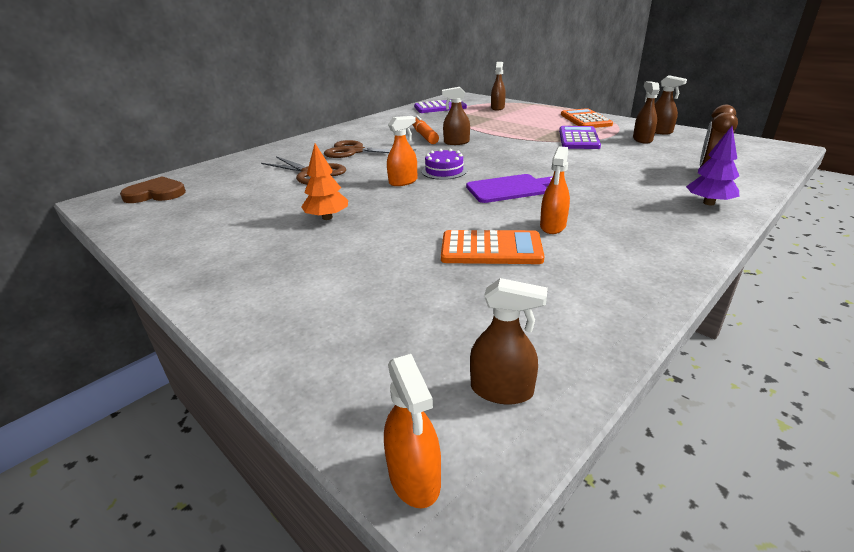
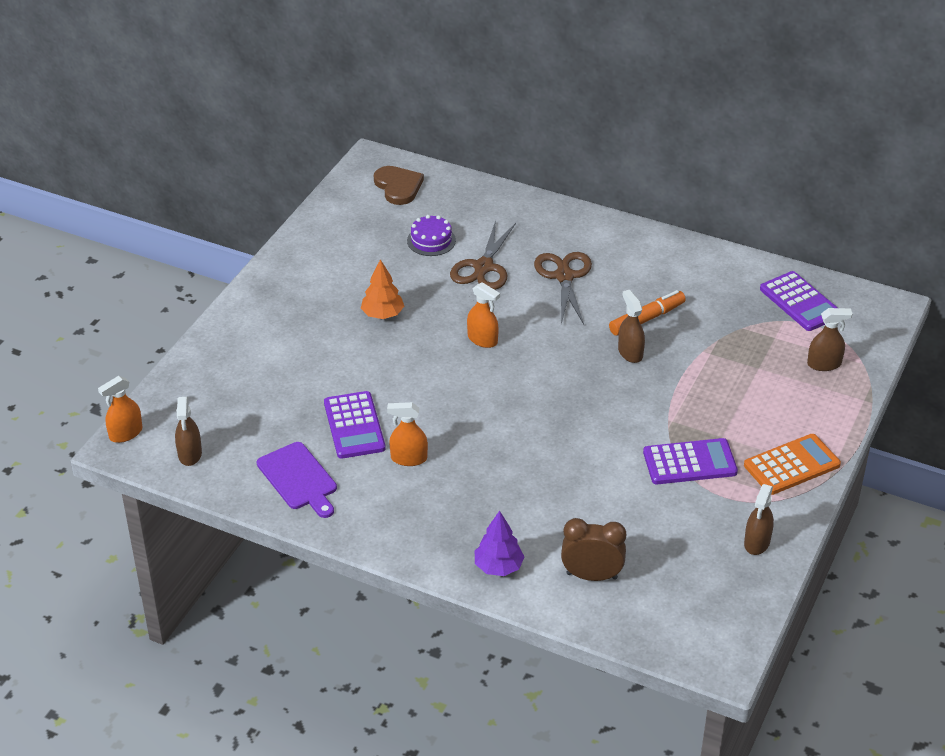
camera: 70 degrees right, 10 degrees up
purple cake [422,149,467,180] -> purple cake moved to [407,215,456,256]
orange calculator [441,230,544,264] -> purple calculator [324,391,386,459]
purple cutting board [466,174,553,203] -> purple cutting board moved to [257,442,337,518]
brown spray bottle [633,81,660,144] -> none

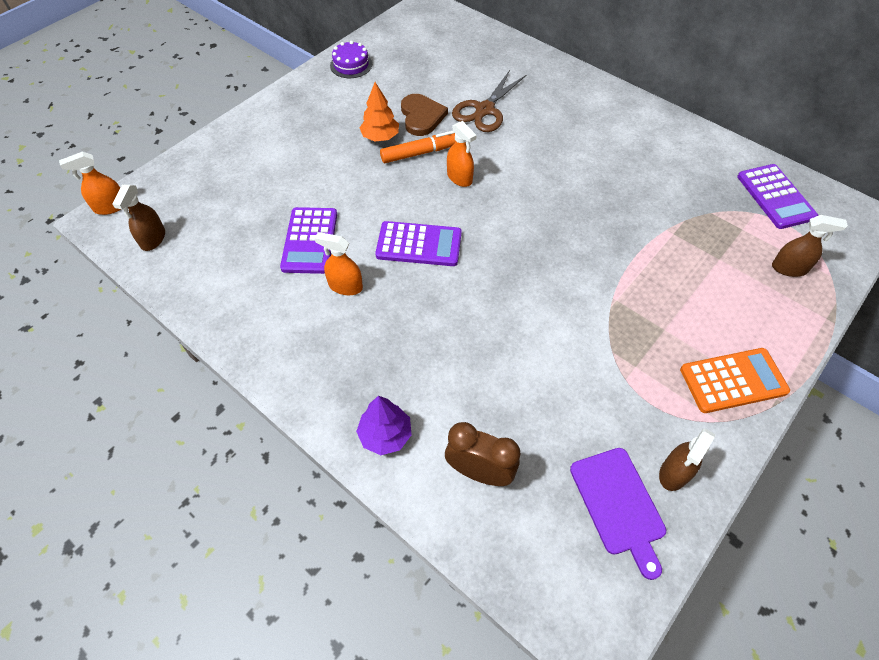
camera: 15 degrees right, 15 degrees up
purple cutting board [257,442,337,518] -> purple cutting board moved to [570,448,666,580]
brown heart [374,166,424,205] -> brown heart moved to [401,94,448,136]
purple cake [407,215,456,256] -> purple cake moved to [330,41,372,78]
brown scissors [534,252,592,324] -> none
orange marker [609,290,686,336] -> orange marker moved to [380,131,456,163]
brown spray bottle [618,290,645,363] -> none
purple calculator [643,438,738,484] -> purple calculator moved to [375,221,462,266]

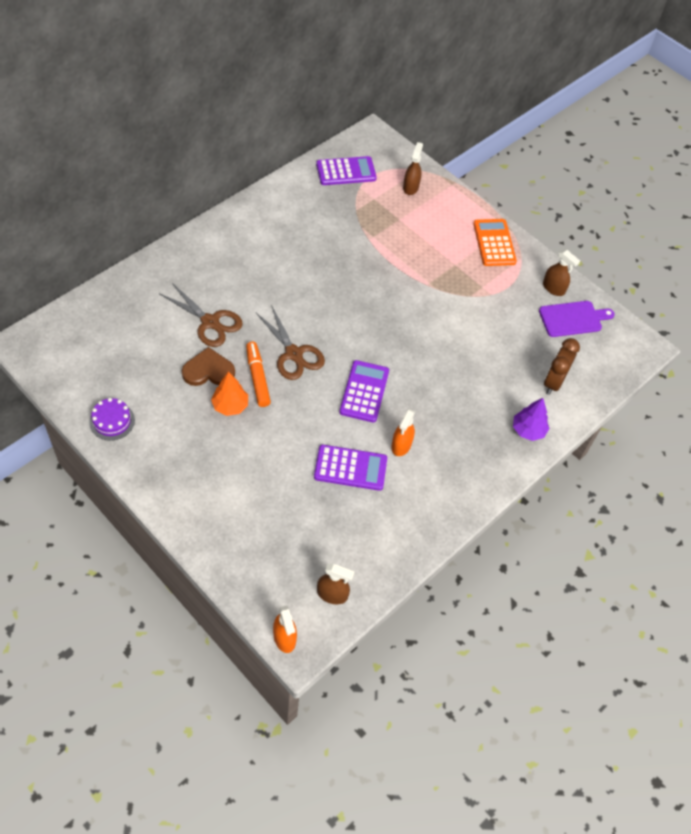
camera: 90 degrees left, 0 degrees up
orange spray bottle [447,121,476,187] -> brown scissors [256,305,325,380]

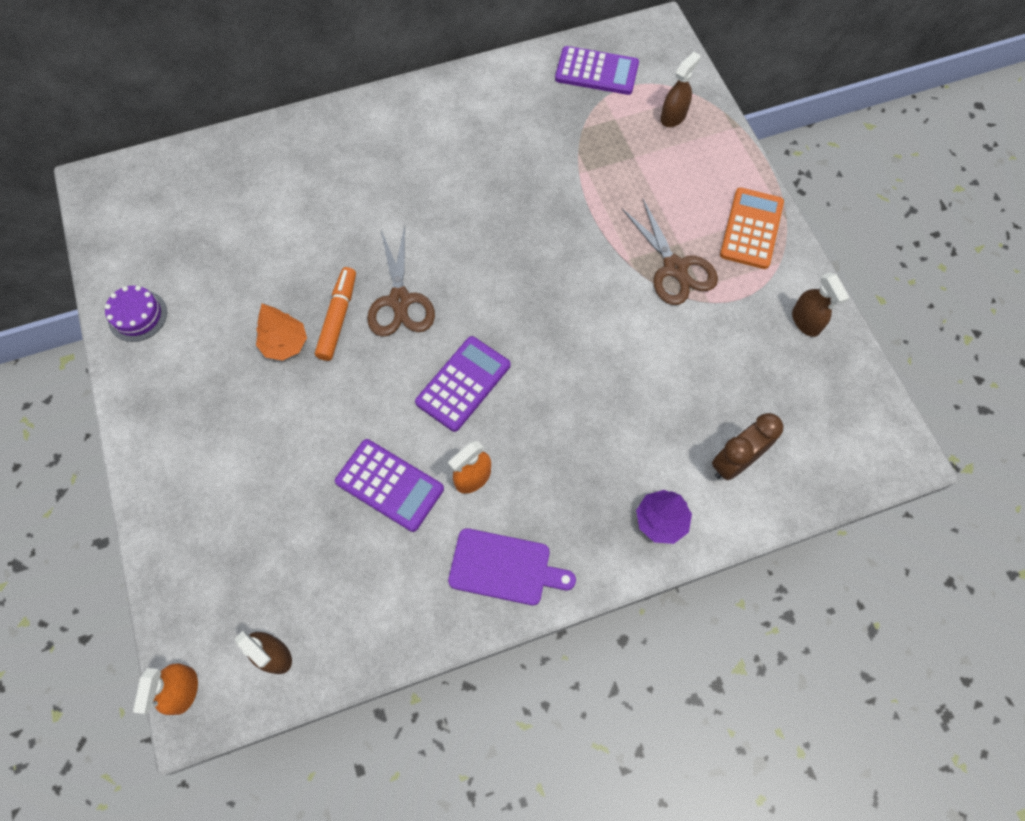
camera: 30 degrees right, 10 degrees up
brown scissors [159,283,243,347] -> brown scissors moved to [622,199,718,305]
brown heart [182,347,235,386] -> none
purple cutting board [539,301,615,337] -> purple cutting board moved to [448,528,576,605]

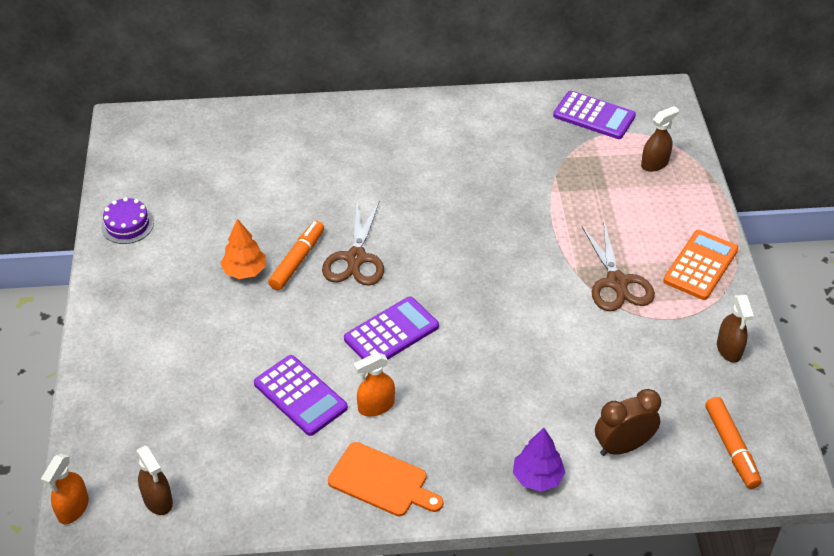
camera: 15 degrees right, 20 degrees down
purple cutting board [448,528,576,605] -> orange cutting board [328,442,443,516]
none -> orange marker [706,397,762,489]

